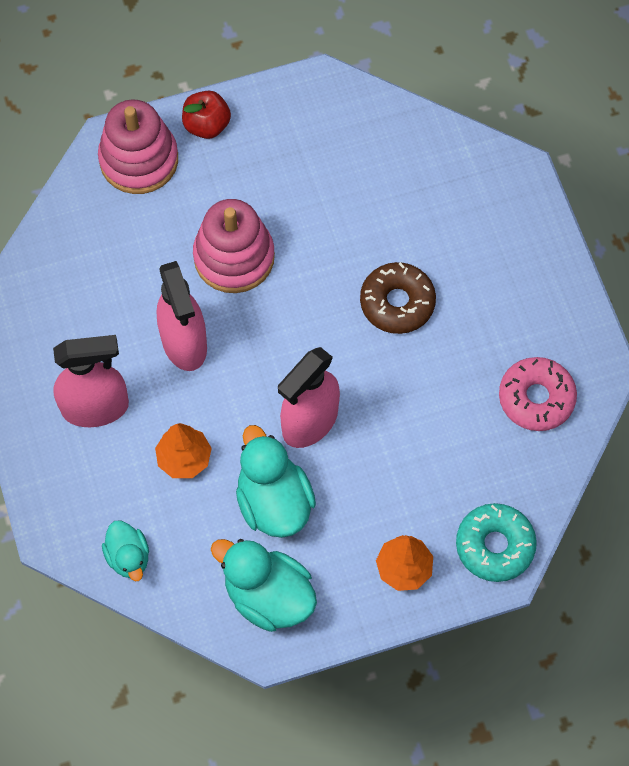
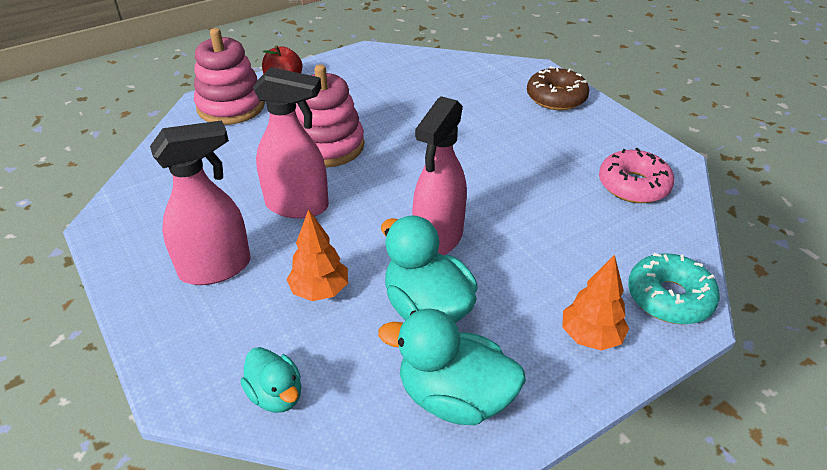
camera: 15 degrees left, 25 degrees down
pink spray bottle [157,261,207,371] -> pink spray bottle turned 45 degrees counterclockwise [253,67,329,219]
brown donut [360,262,436,334] -> brown donut moved to [527,66,589,110]

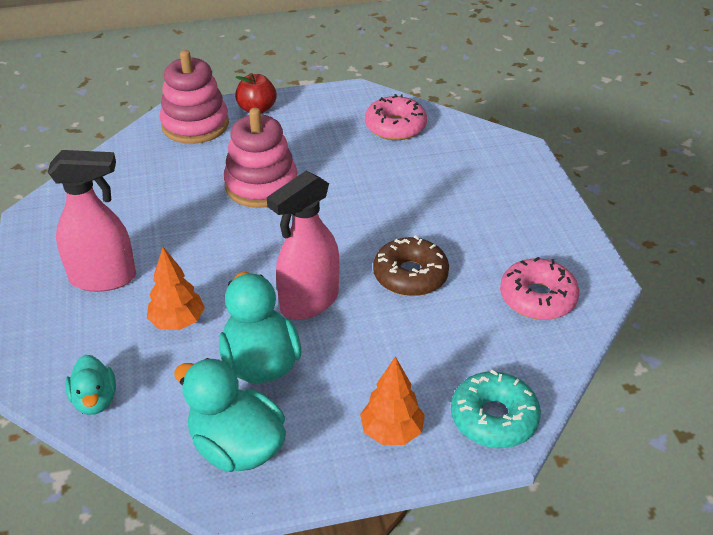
camera: 20 degrees right, 0 degrees up
pink spray bottle [253,67,329,219] -> none
brown donut [527,66,589,110] -> brown donut moved to [373,235,449,296]
none -> pink donut [365,94,427,140]

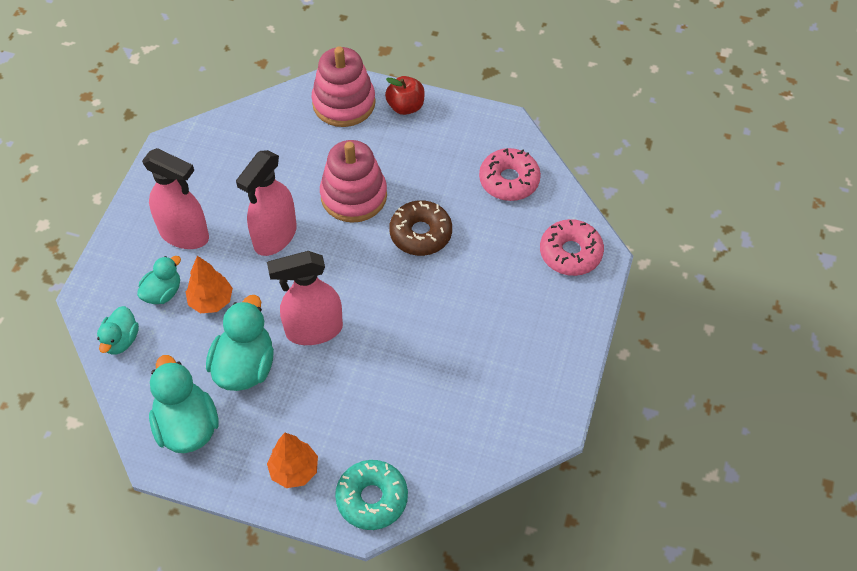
camera: 30 degrees right, 15 degrees up
brown donut [373,235,449,296] -> brown donut moved to [389,200,452,256]
pink donut [500,257,579,320] -> pink donut moved to [540,219,604,276]
none -> turquoise duck [137,256,181,304]
none -> pink spray bottle [236,150,297,256]

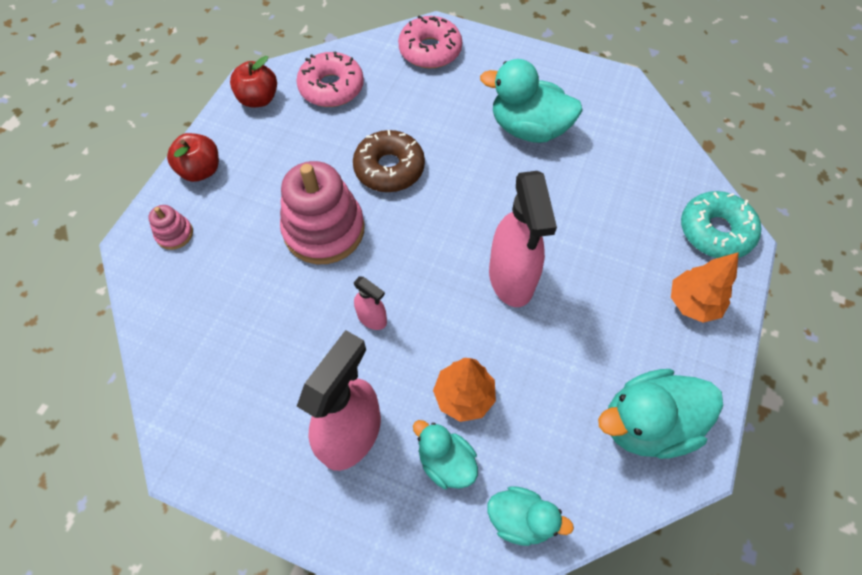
camera: 85 degrees left, 5 degrees up
turquoise duck [206,295,274,391] -> turquoise duck moved to [480,59,583,143]
pink spray bottle [236,150,297,256] -> pink spray bottle [354,276,387,330], size x0.48
pink stacking toy [311,47,376,127] -> pink stacking toy [148,205,193,250], size x0.45
none -> red apple [230,56,277,108]

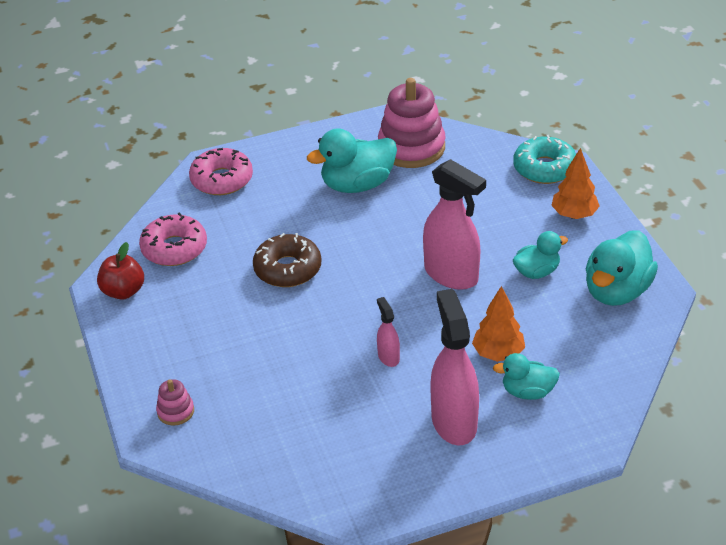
camera: 40 degrees left, 20 degrees down
red apple [167,133,219,182] -> none
pink stacking toy [280,161,365,264] -> pink stacking toy moved to [378,78,446,168]
pink spray bottle [354,276,387,330] -> pink spray bottle turned 105 degrees counterclockwise [377,297,400,367]
turquoise duck [487,486,574,546] -> turquoise duck moved to [513,231,568,279]

